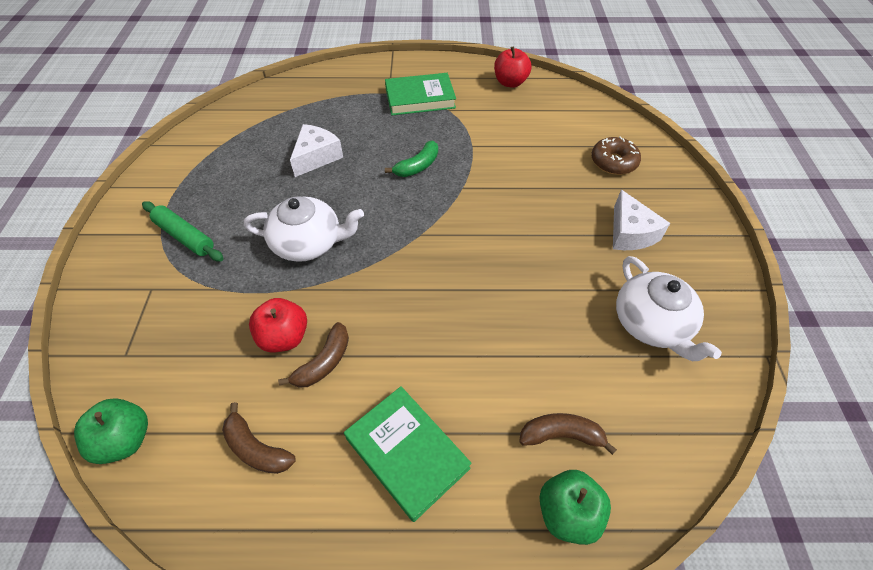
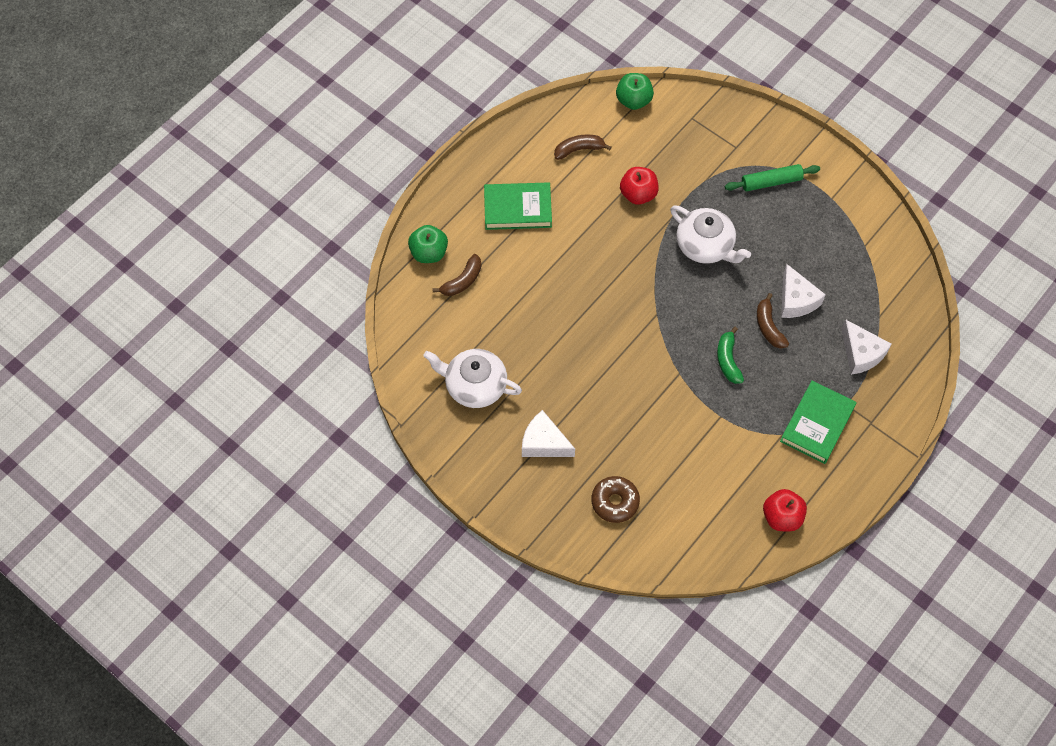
camera: 130 degrees right, 10 degrees up
white teapot [244,196,364,262] -> white teapot turned 90 degrees counterclockwise [670,205,751,264]
brown banana [278,322,349,388] -> brown banana moved to [757,293,789,349]
none -> white cheese [841,319,892,375]

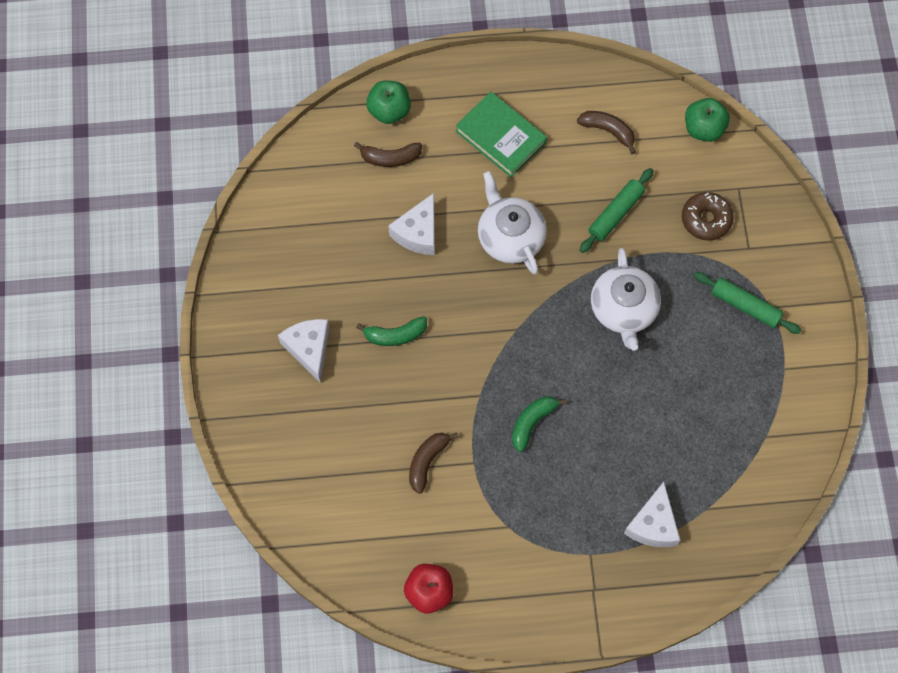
camera: 45 degrees right, 5 degrees up
white teapot [423,349,522,408] -> white teapot moved to [478,171,547,274]
brown donut [592,476,640,523] -> brown donut moved to [682,192,734,241]
red apple [620,167,659,205] -> green rolling pin [580,168,654,253]
brown banana [757,293,789,349] -> brown banana moved to [409,432,459,494]
green book [780,380,856,464] -> none
white cheese [781,264,826,318] -> white cheese moved to [388,193,435,255]
none -> green banana [356,316,427,346]

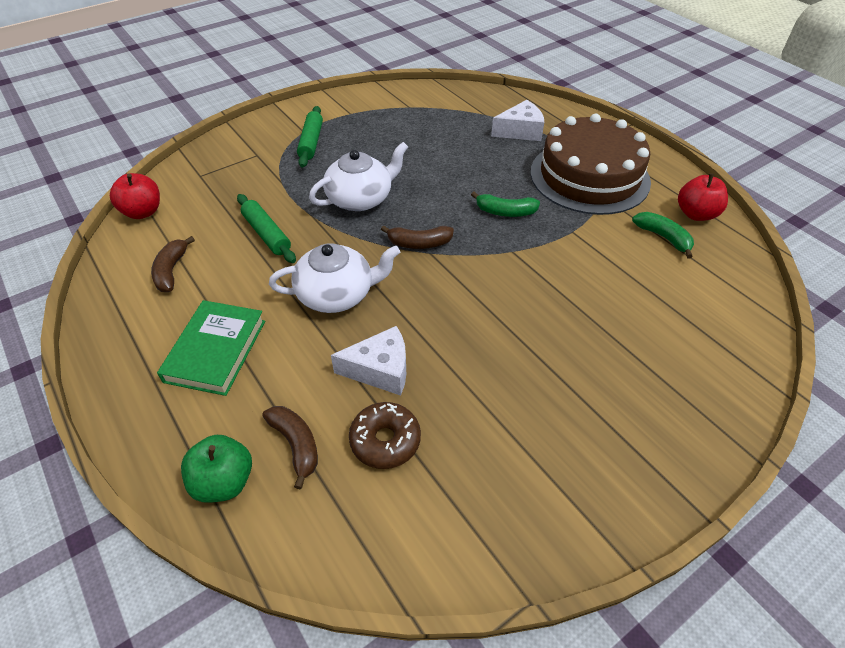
camera: 120 degrees left, 20 degrees down
white cheese [278,319,330,382] -> none
green banana [356,316,427,346] -> green banana moved to [632,212,694,259]
brown banana [409,432,459,494] -> brown banana moved to [381,225,454,249]
white teapot [478,171,547,274] -> white teapot turned 135 degrees counterclockwise [269,243,400,313]
green rolling pin [580,168,654,253] -> green rolling pin turned 45 degrees clockwise [237,194,296,263]
brown donut [682,192,734,241] -> brown donut moved to [349,402,421,469]
green apple [685,98,730,142] -> red apple [110,173,160,219]
none -> brown cake [530,114,651,215]

